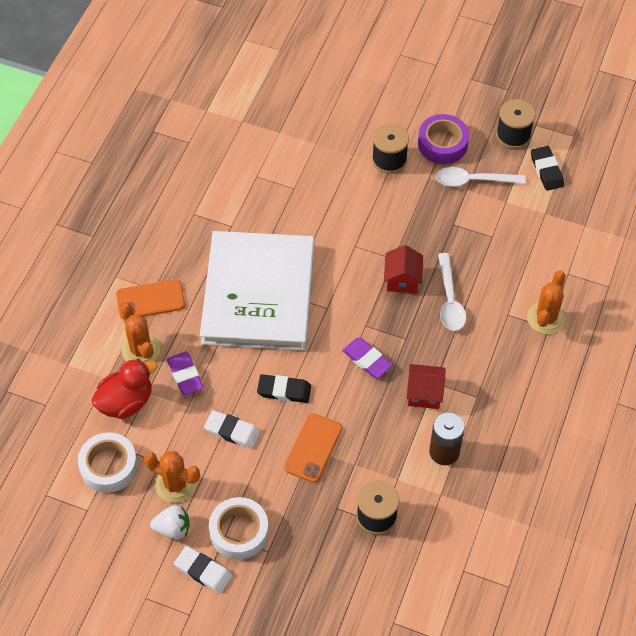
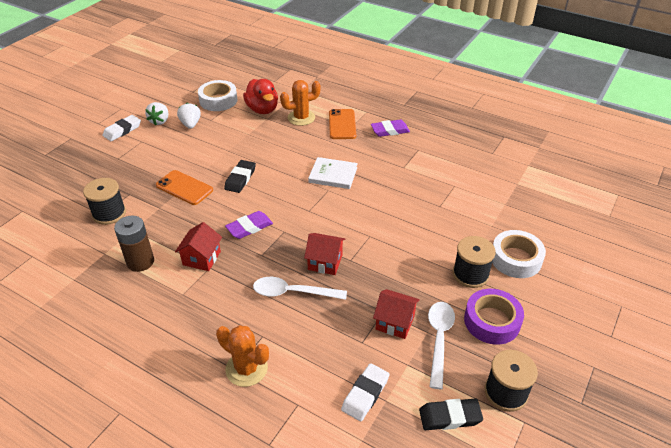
camera: 100 degrees right, 15 degrees down
orange cactus [144,451,200,503] -> white strawberry [177,103,201,129]
purple eraser [167,352,204,396] -> purple eraser moved to [371,120,410,137]
white book [200,231,315,350] -> white book [308,157,358,189], size x0.41
white eraser [204,410,260,449] -> white eraser moved to [341,363,390,421]
white tape [209,497,269,560] -> white tape moved to [492,230,546,278]
none -> red house [373,289,420,339]

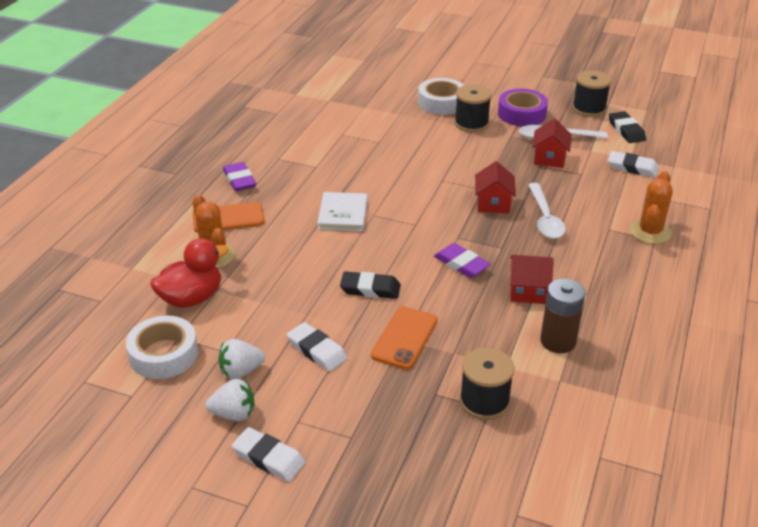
camera: 100 degrees left, 5 degrees down
none -> white eraser [287,322,348,372]

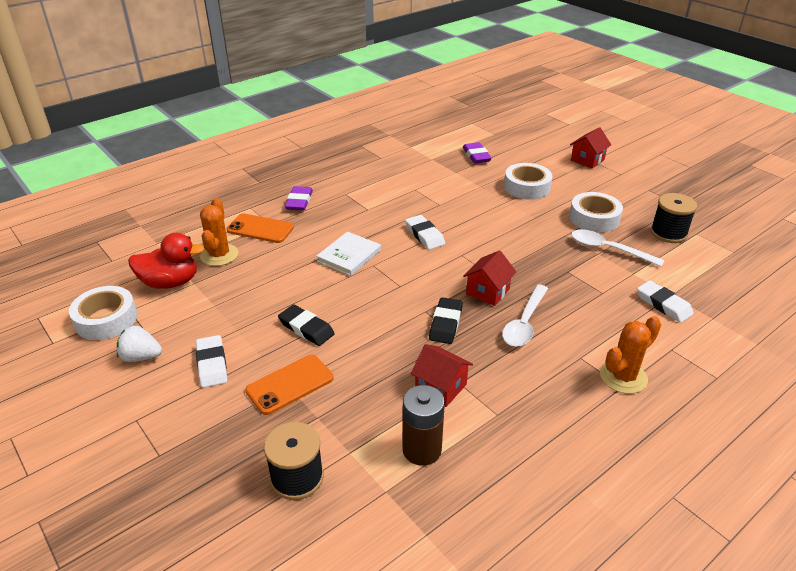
camera: 30 degrees right, 0 degrees up
white strawberry [205,379,254,421] -> none
white eraser [231,427,306,482] -> white eraser moved to [405,215,445,250]
purple eraser [434,243,491,278] -> purple eraser moved to [463,142,492,163]
black spool [454,84,492,132] -> none
purple tape [498,89,548,126] -> white tape [569,192,623,233]
red house [532,118,572,168] -> red house moved to [570,127,611,169]
black eraser [609,111,646,143] -> black eraser moved to [429,297,463,344]

